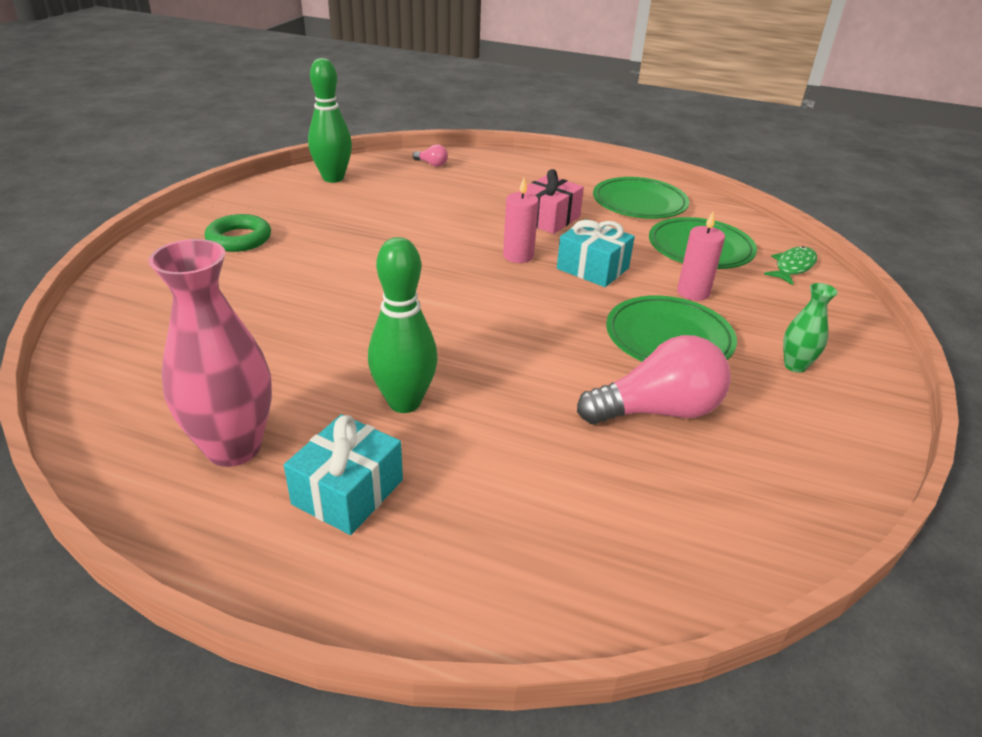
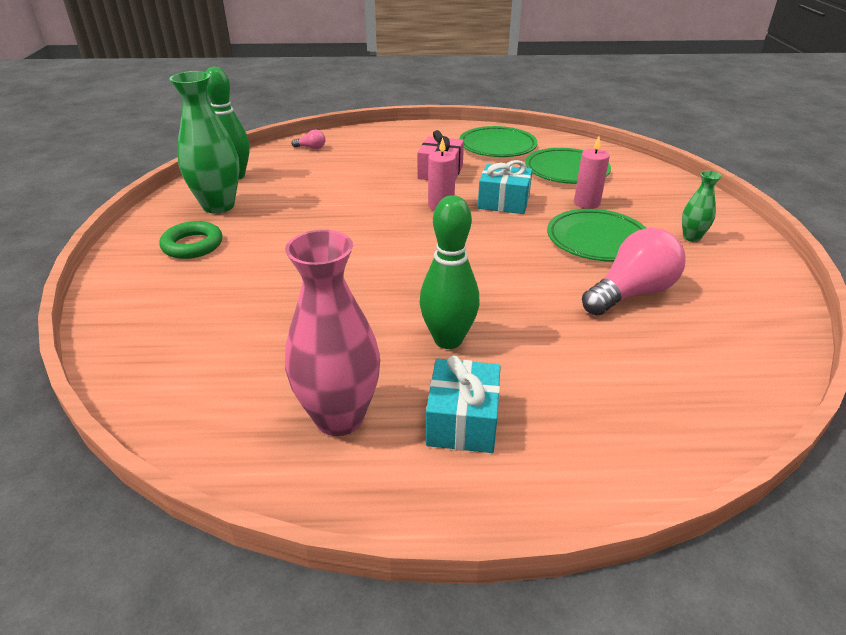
camera: 20 degrees left, 0 degrees up
green fish [764,246,817,285] -> none
none -> green vase [170,71,239,213]

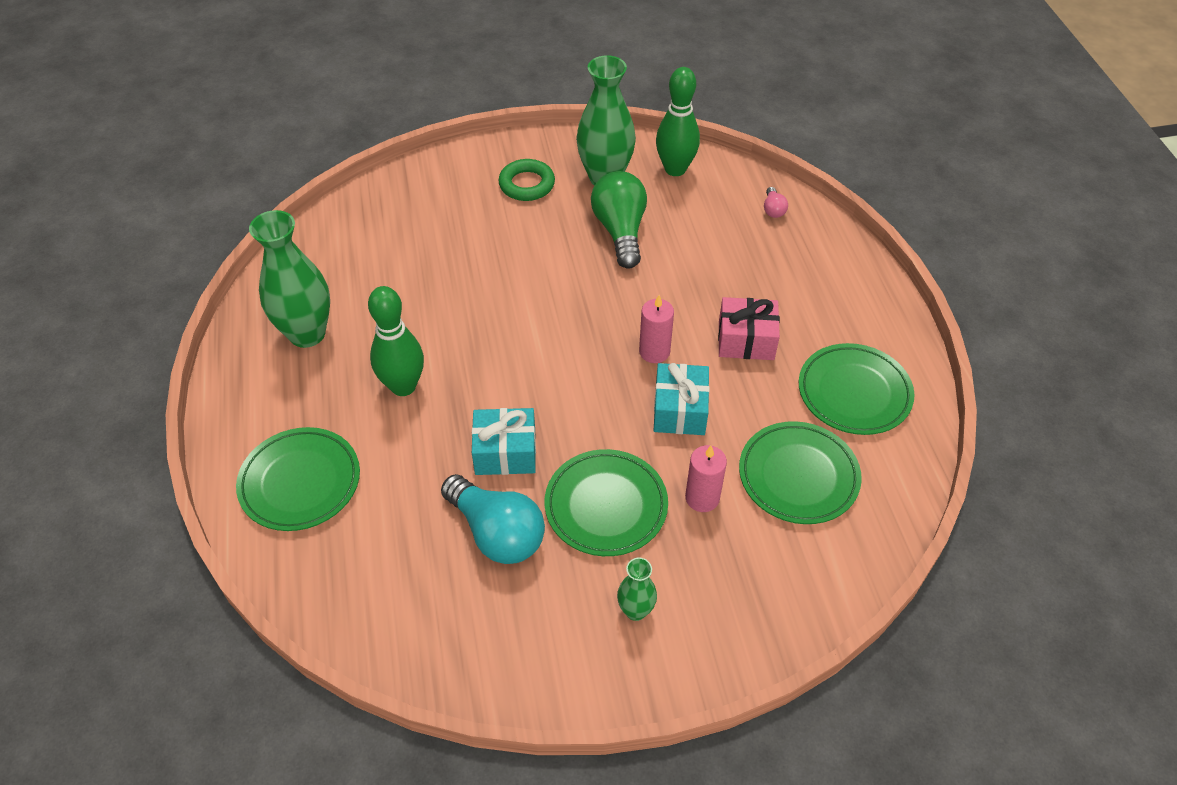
camera: 80 degrees right, 15 degrees up
pink vase [285,230,380,436] -> green vase [249,210,330,348]
turquoise gift [426,356,501,453] -> turquoise gift moved to [472,408,536,475]
pink light bulb [582,228,686,315] -> turquoise light bulb [441,474,545,564]
none -> green plate [236,427,360,531]
none -> green light bulb [591,171,647,269]

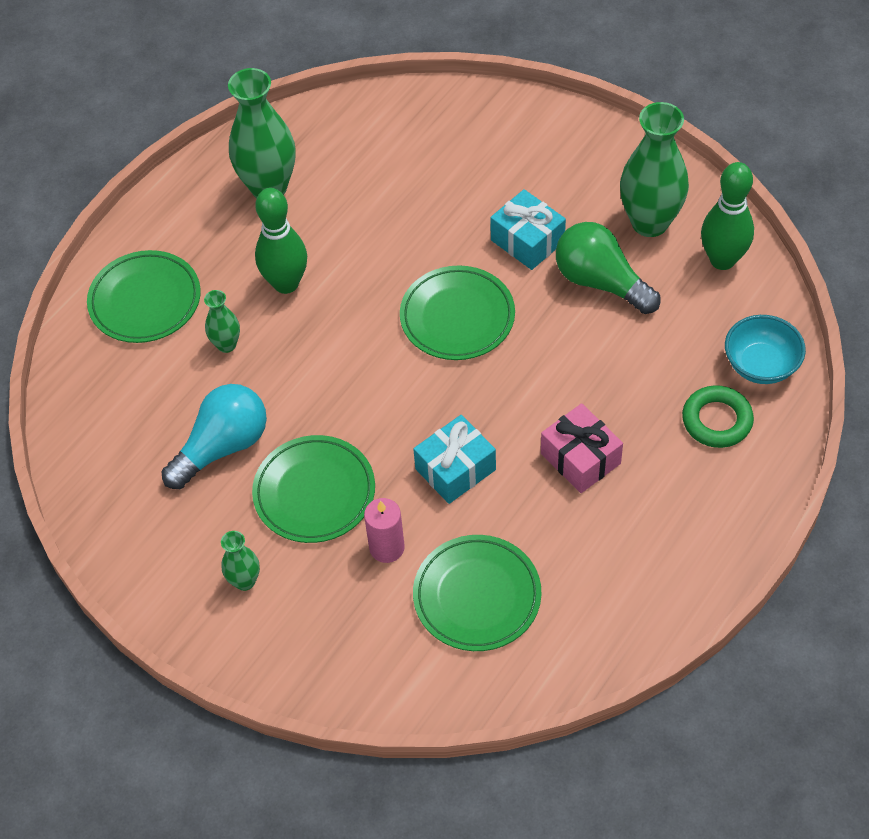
camera: 50 degrees right, 5 degrees up
turquoise light bulb [441,474,545,564] -> turquoise light bulb turned 135 degrees counterclockwise [162,384,267,489]
turquoise gift [472,408,536,475] -> turquoise gift moved to [490,189,566,270]
green ring [498,159,555,201] -> green ring moved to [682,385,754,448]
green light bulb [591,171,647,269] -> green light bulb turned 90 degrees counterclockwise [556,222,660,314]
pink candle [639,295,674,363] -> none
pink light bulb [764,187,788,218] -> turquoise bowl [725,315,806,384]
green plate [799,343,915,435] -> green plate moved to [400,265,515,360]
none -> green vase [204,290,240,353]

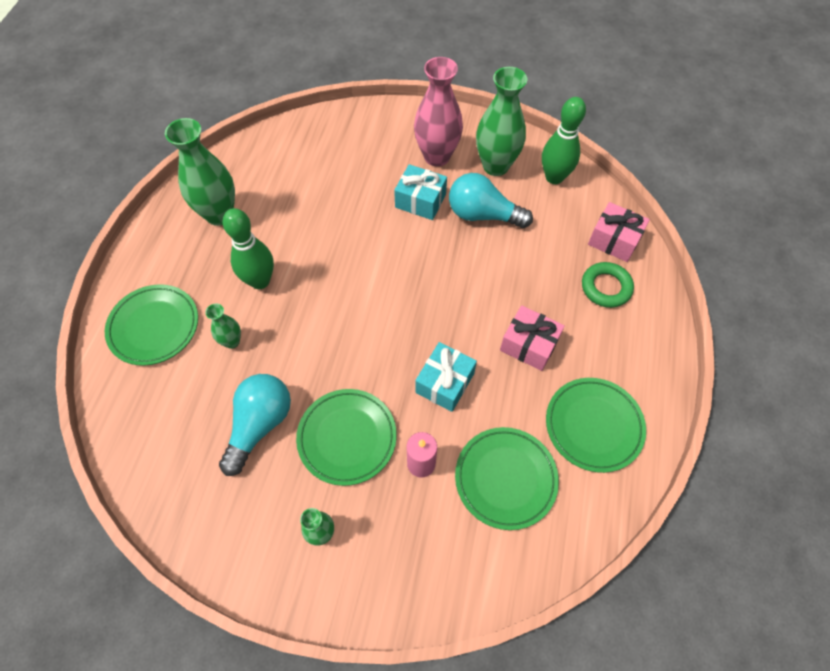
camera: 25 degrees left, 5 degrees up
green plate [400,265,515,360] -> green plate moved to [546,378,646,473]
green light bulb [556,222,660,314] -> turquoise light bulb [449,173,533,228]
turquoise bowl [725,315,806,384] -> pink gift [588,202,650,262]
none -> pink vase [414,57,463,167]

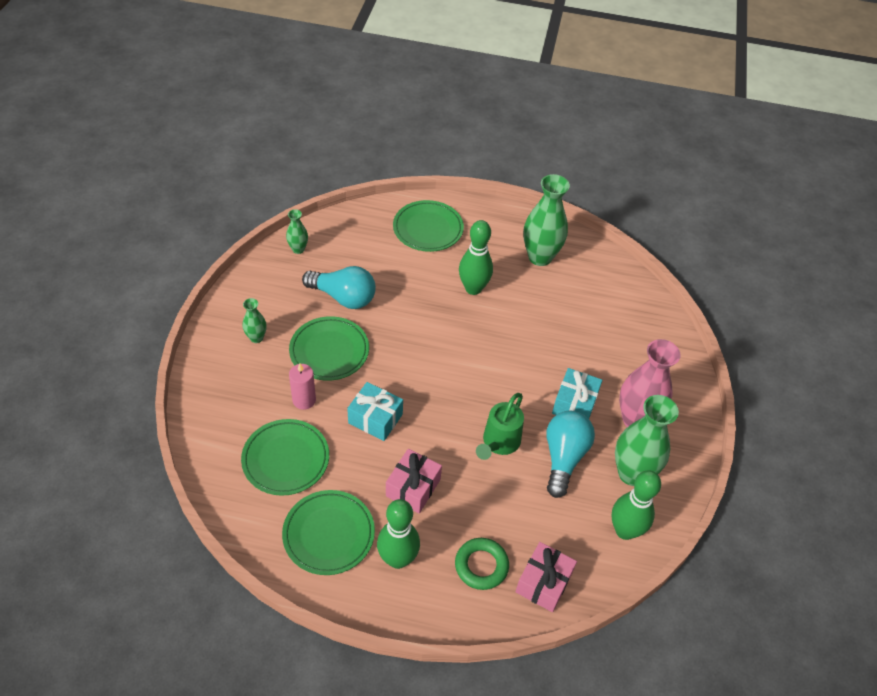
camera: 85 degrees right, 10 degrees down
green vase [205,304,241,349] -> green vase moved to [286,209,308,254]
none -> green bowling pin [377,499,420,569]
none -> green watering can [476,393,524,460]

